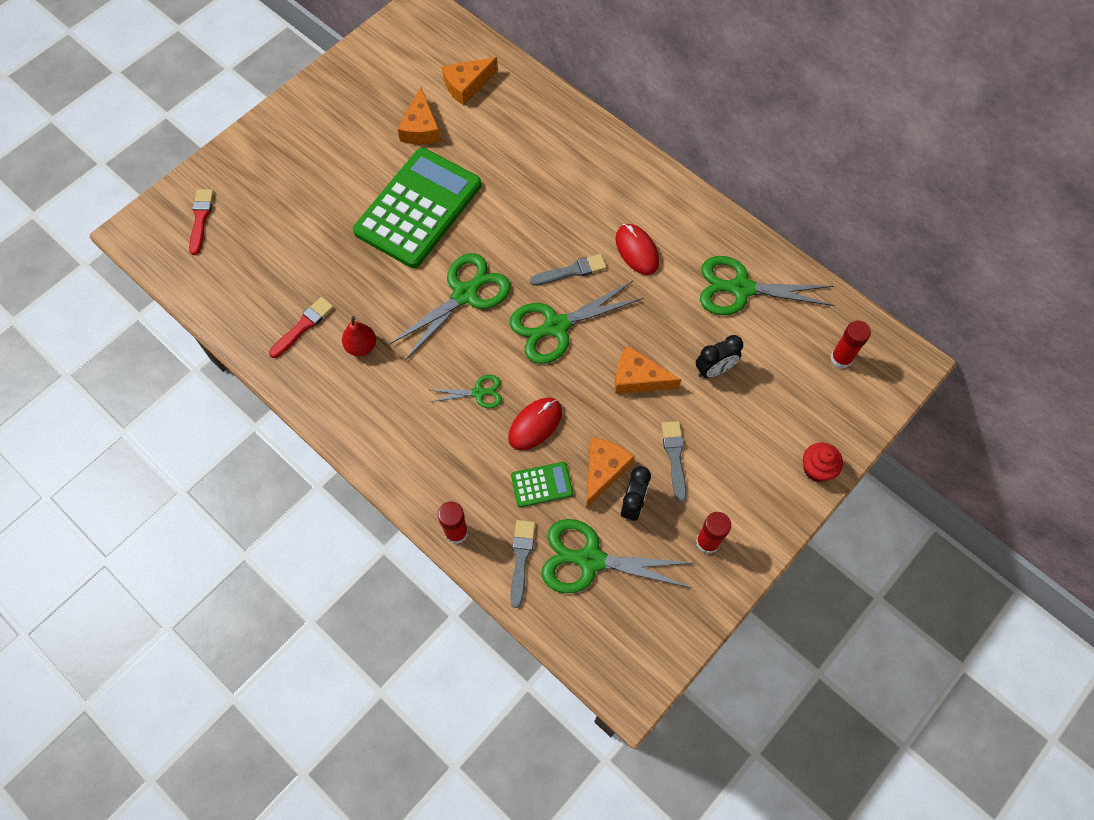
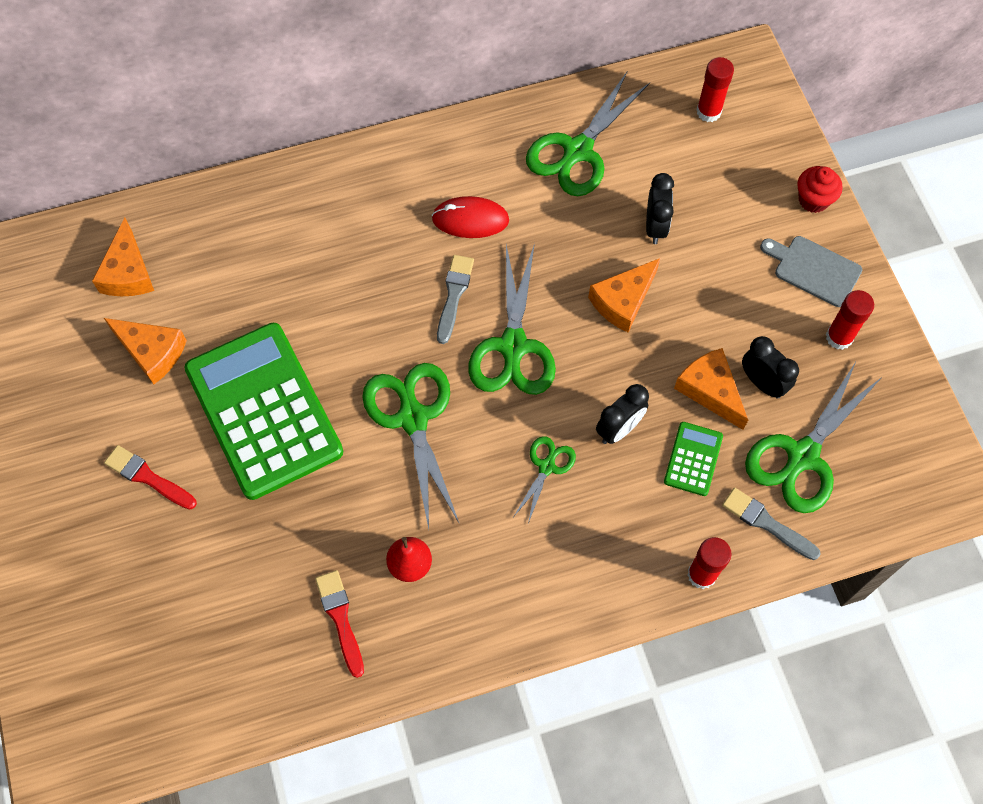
camera: 60 degrees left, 0 degrees up
red brush [189,189,214,255] -> red brush moved to [104,445,197,510]
red mouse [508,398,562,450] -> black clock [596,384,649,444]
grey brush [661,421,687,502] -> none
none -> grey cutting board [760,236,862,307]

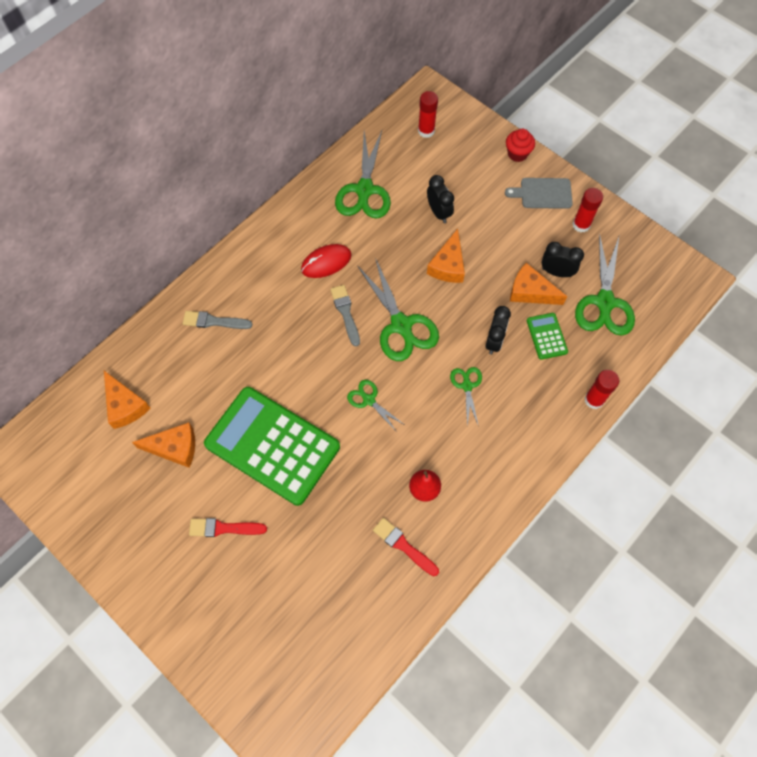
camera: 30 degrees left, 0 degrees up
green scissors [362,363,460,529] -> green scissors [347,380,403,432], size x0.52
grey brush [722,487,821,560] -> grey brush moved to [183,311,252,329]

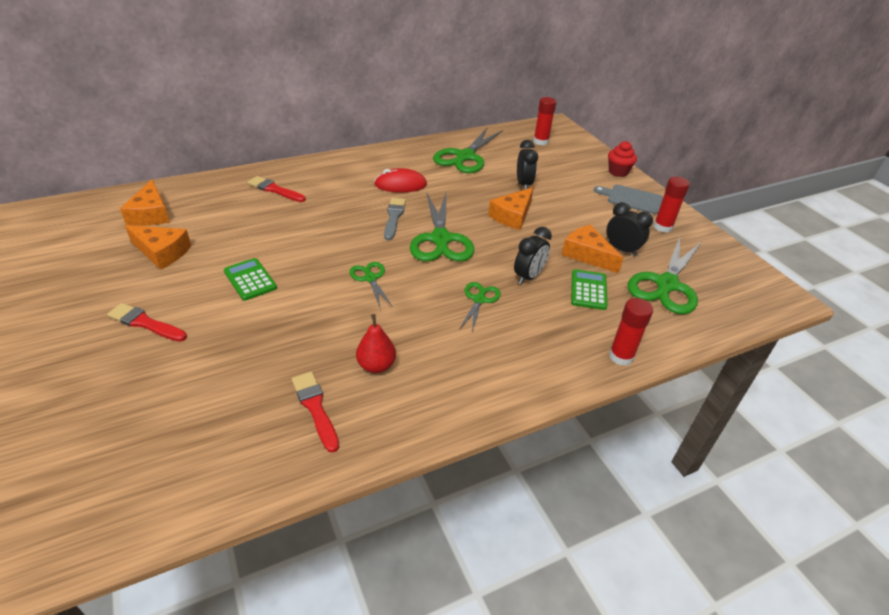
camera: 20 degrees right, 25 degrees down
grey brush [183,311,252,329] -> red brush [247,176,306,202]
green calculator [204,387,340,506] -> green calculator [224,258,277,301], size x0.42

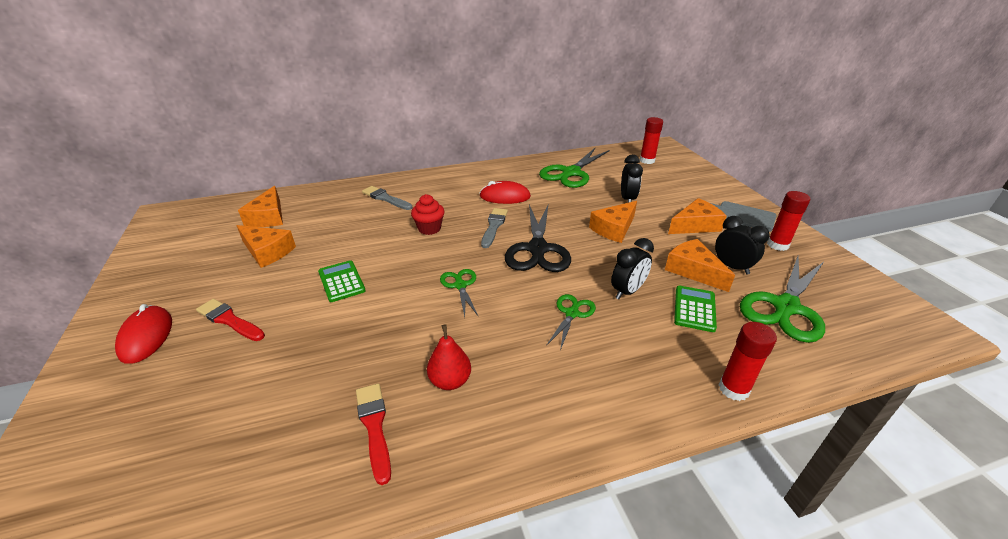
camera: 10 degrees right, 5 degrees down
red brush [247,176,306,202] -> grey brush [362,186,412,210]
green scissors [410,193,474,261] -> black scissors [505,203,571,272]
red cupcake [608,141,637,177] -> red cupcake moved to [411,194,445,235]
none -> red mouse [115,304,172,364]
none -> orange cheese [668,198,727,234]

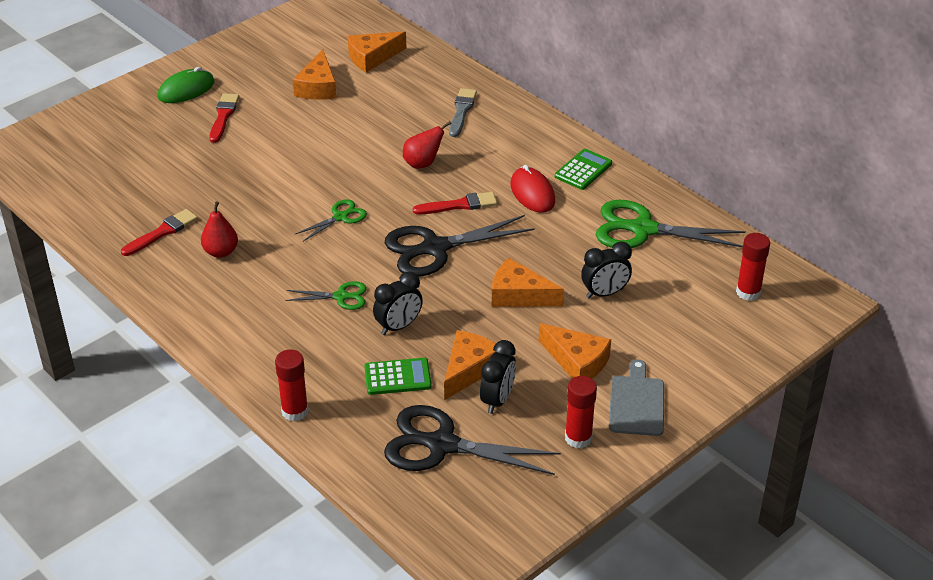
camera: 65 degrees right, 5 degrees up
red mouse [115,304,172,364] -> green mouse [158,67,214,103]
green calculator [318,260,366,302] -> green calculator moved to [555,149,612,190]
red cupcake [411,194,445,235] -> red pear [403,121,452,169]
grey brush [481,208,508,248] -> red brush [413,192,497,215]
black clock [611,238,654,299] -> black clock turned 60 degrees counterclockwise [373,271,423,335]
green scissors [740,256,825,343] -> black scissors [384,405,561,475]

